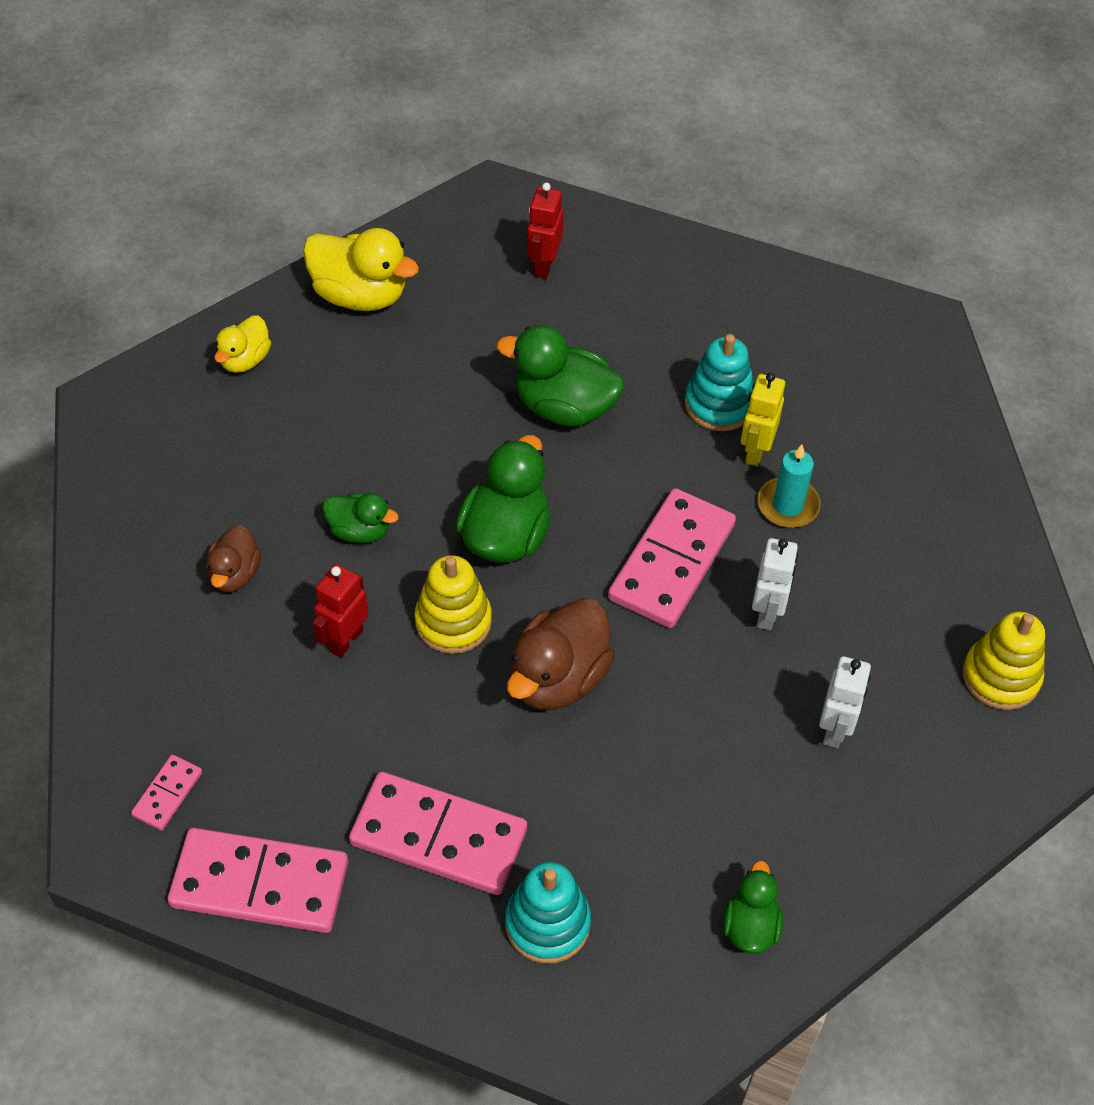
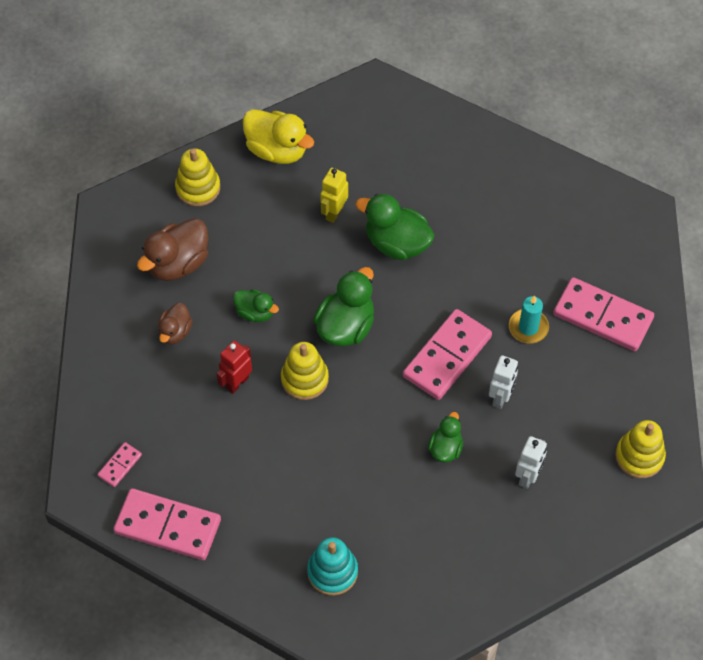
camera: 10 degrees right, 5 degrees up
yellow duck [214,315,271,373] -> yellow stacking toy [175,149,220,206]
pink domino [349,772,527,895] -> pink domino moved to [553,277,654,351]
brown duck [507,598,614,710] -> brown duck moved to [137,218,208,281]
red robot [527,183,564,279] -> none
turquoise stacking toy [685,334,754,431] -> none
green duck [723,860,783,954] -> green duck moved to [428,412,463,463]
yellow robot [741,372,785,467] -> yellow robot moved to [320,168,348,223]

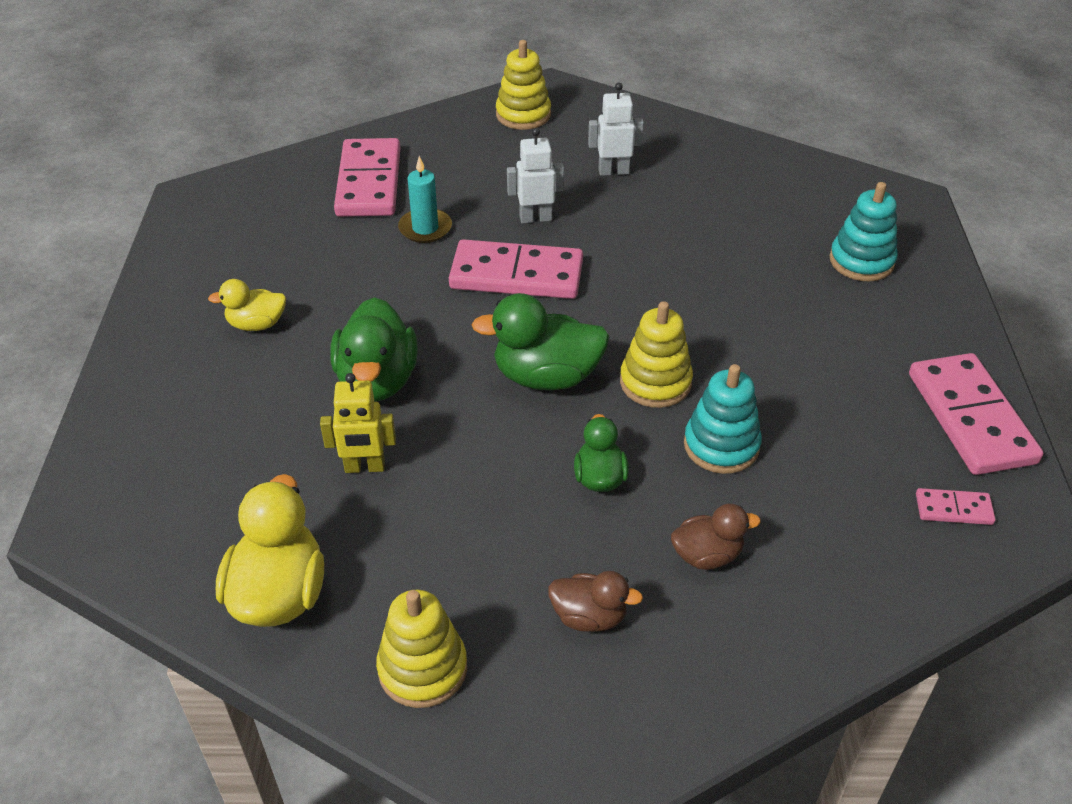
camera: 120 degrees left, 15 degrees down
brown duck [137,218,208,281] -> brown duck [548,571,643,632], size x0.58
red robot [217,340,252,394] -> turquoise stacking toy [684,364,762,474]
green duck [428,412,463,463] -> none
none -> yellow duck [208,279,286,331]

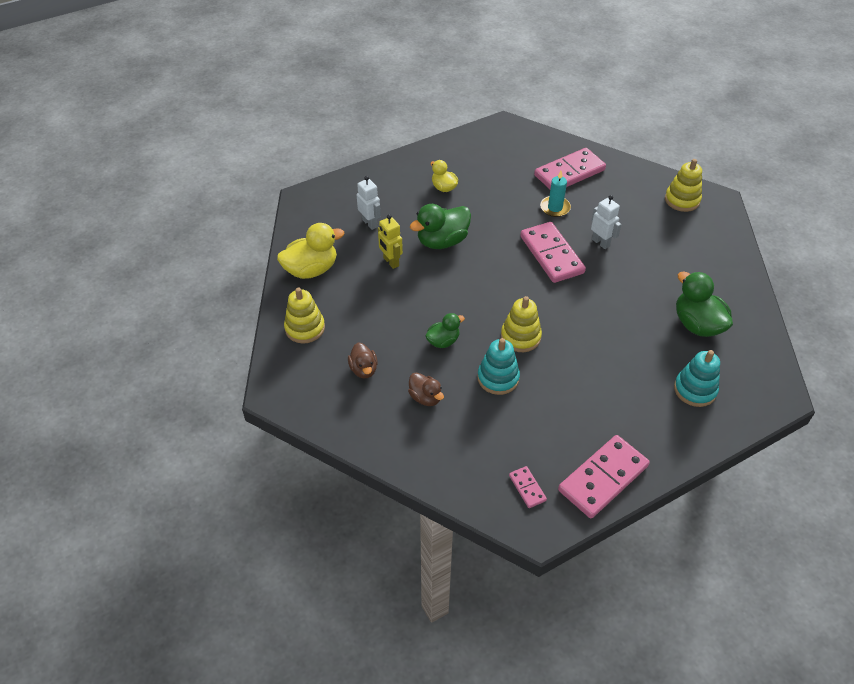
camera: 60 degrees right, 5 degrees up
green duck [472,293,610,390] -> green duck moved to [676,272,733,337]
white robot [588,83,644,176] -> white robot moved to [357,176,381,230]

